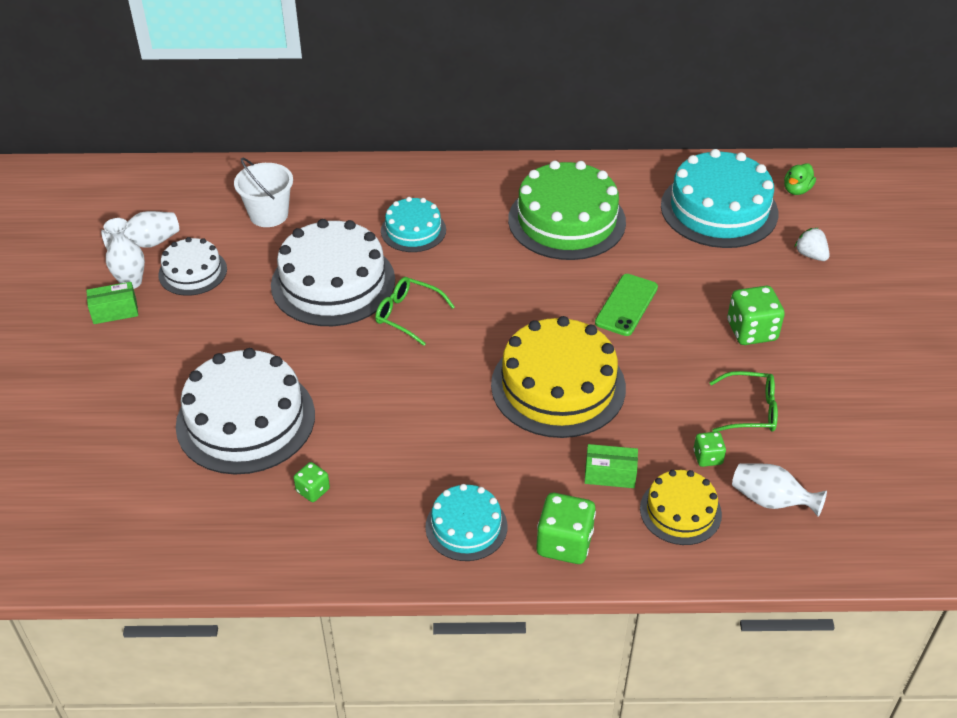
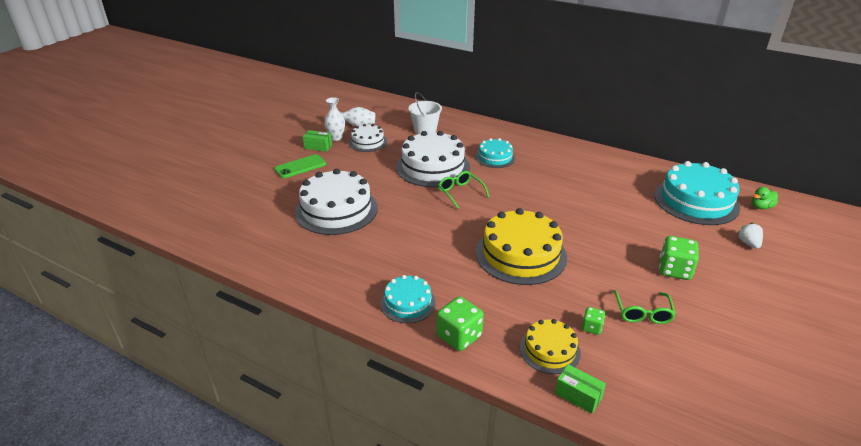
camera: 30 degrees right, 10 degrees down
green dice [294,462,330,502] -> none
green cake [508,161,626,260] -> none
green box [584,444,638,488] -> green box moved to [555,364,606,414]
green phone [595,274,658,336] -> green phone moved to [274,154,326,178]
green glasses [709,371,778,432] -> green glasses turned 60 degrees clockwise [614,290,676,324]
white vase [732,463,827,517] -> none

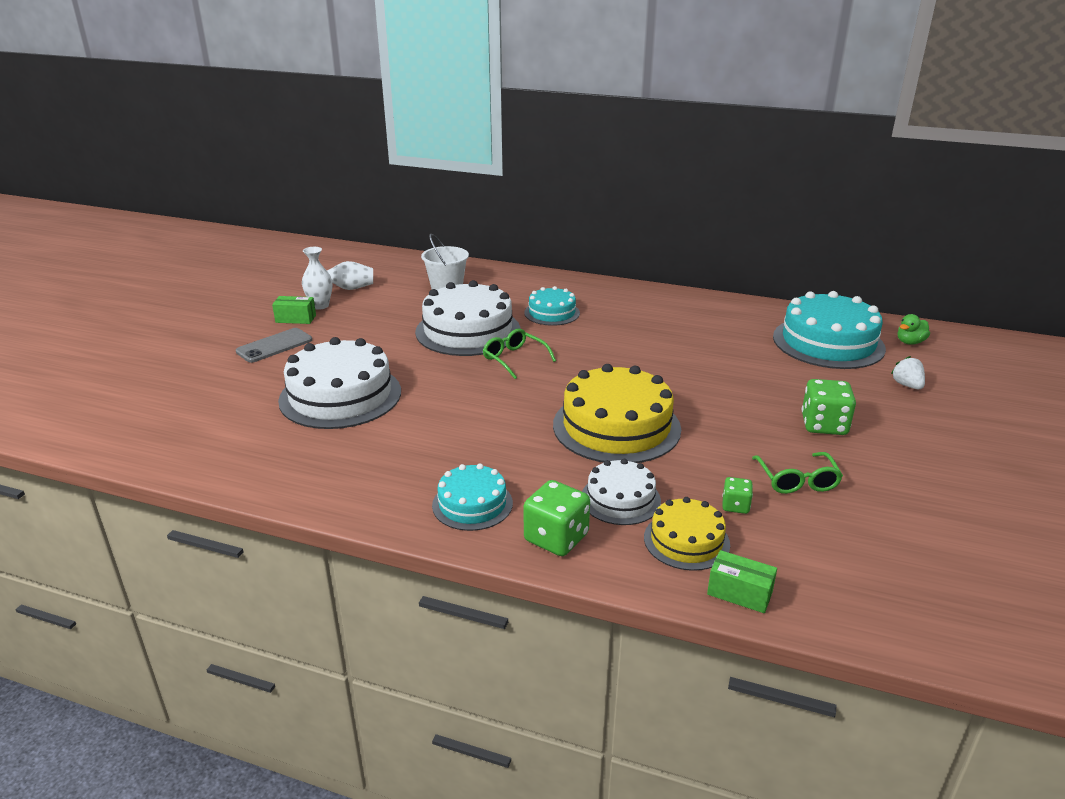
camera: 10 degrees left, 5 degrees down
green phone [274,154,326,178] -> grey phone [236,328,312,363]
white cake [349,124,387,152] -> white cake moved to [582,459,661,525]

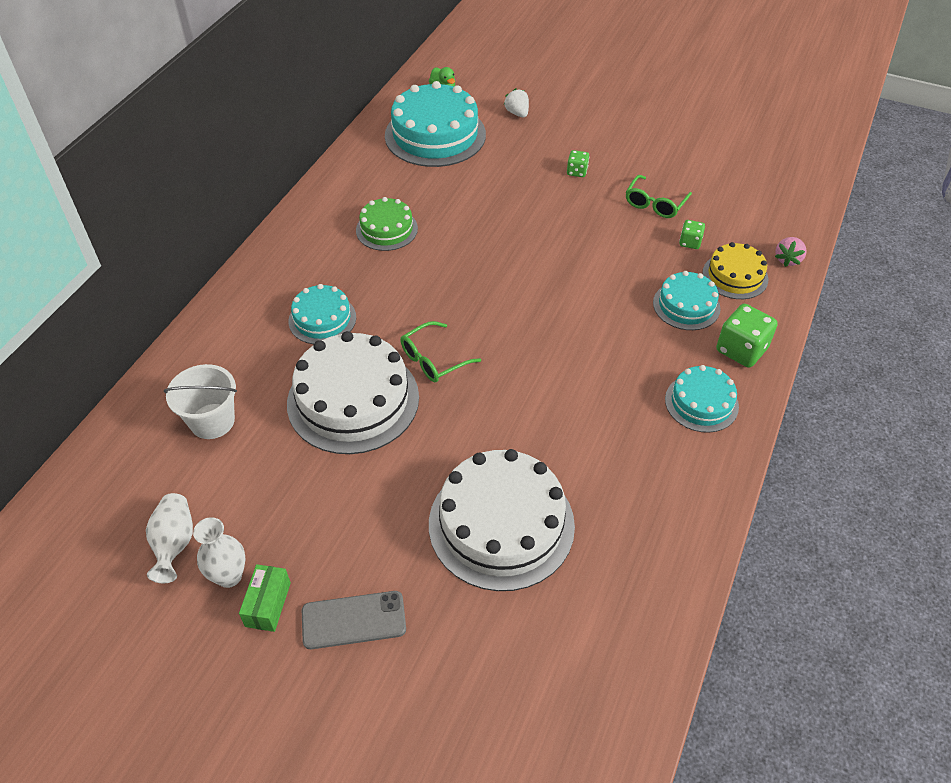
camera: 85 degrees left, 20 degrees up
grey phone [236,328,312,363] -> grey phone turned 60 degrees counterclockwise [302,591,406,649]
yellow cake [553,364,681,463] -> none
white cake [582,459,661,525] -> turquoise cake [653,271,721,330]
green box [707,550,777,613] -> pink strawberry [775,237,807,267]
green glasses [752,452,843,494] -> green glasses turned 120 degrees clockwise [626,175,692,218]
green dice [802,379,856,435] -> green dice [567,150,589,177], size x0.55
white strawberry [891,356,925,389] -> white strawberry turned 75 degrees clockwise [504,88,529,117]
none -> green cake [356,197,418,251]

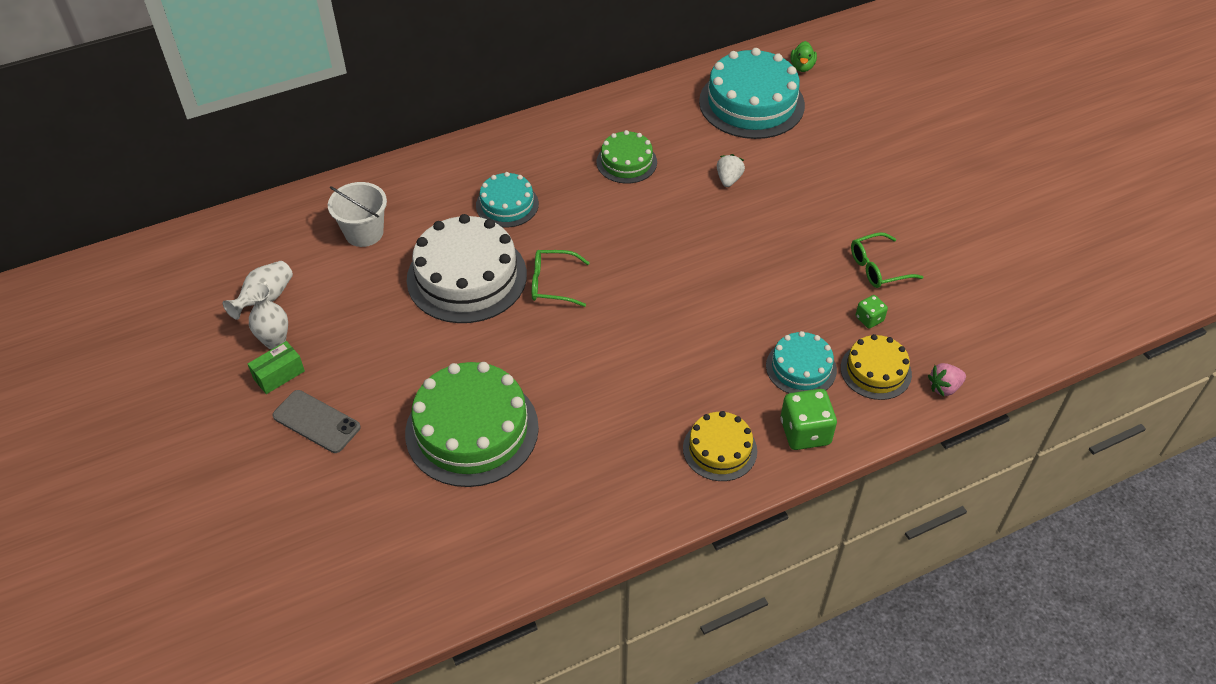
camera: 40 degrees right, 0 degrees up
white cake [429,449,575,591] -> green cake [405,362,539,487]
white strawberry [504,88,529,117] -> white strawberry moved to [717,154,745,187]
green dice [567,150,589,177] -> none
turquoise cake [665,365,739,433] -> yellow cake [683,411,757,481]

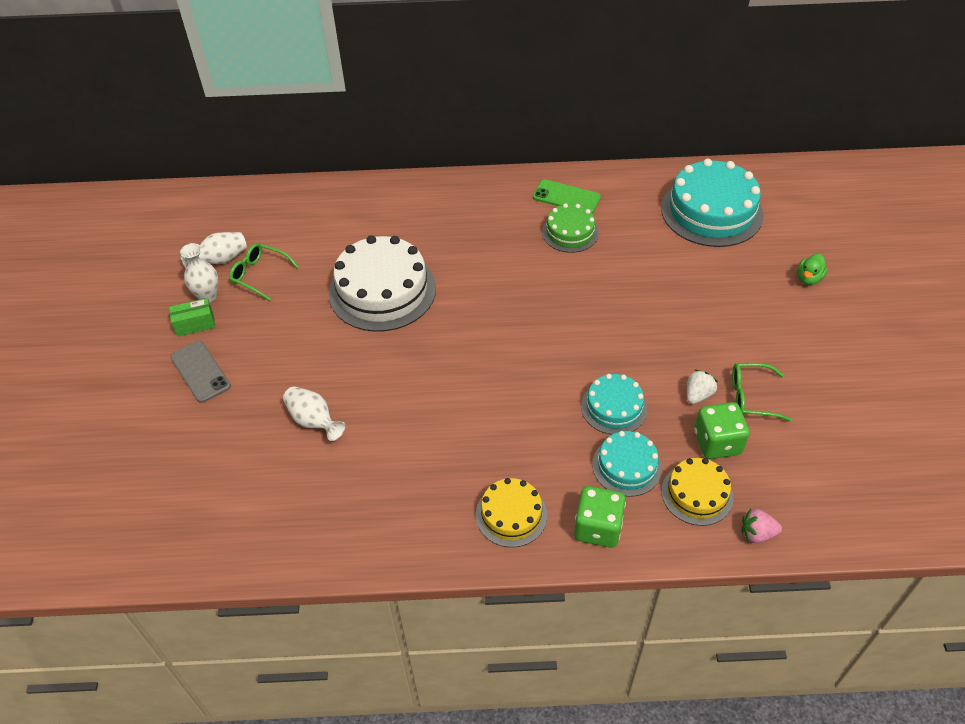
camera: 25 degrees right, 0 degrees up
white bucket [328,182,387,247] -> none
green cake [405,362,539,487] -> white vase [283,386,345,441]
turquoise cake [476,172,539,228] -> turquoise cake moved to [581,374,648,435]
green glasses [532,250,590,307] -> green glasses moved to [229,243,299,301]
white strawberry [717,154,745,187] -> white strawberry moved to [687,370,718,404]
green duck [790,41,817,72] -> green duck moved to [798,253,828,285]
green dice [856,295,888,329] -> green dice [694,402,750,459], size x1.83
none -> green phone [533,179,601,213]

